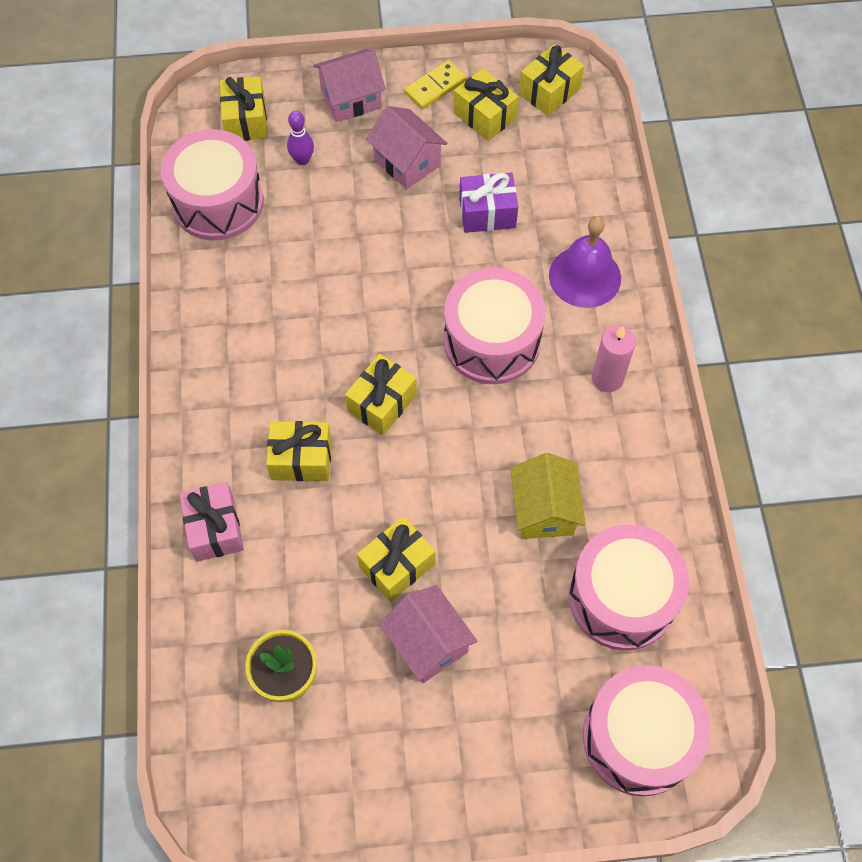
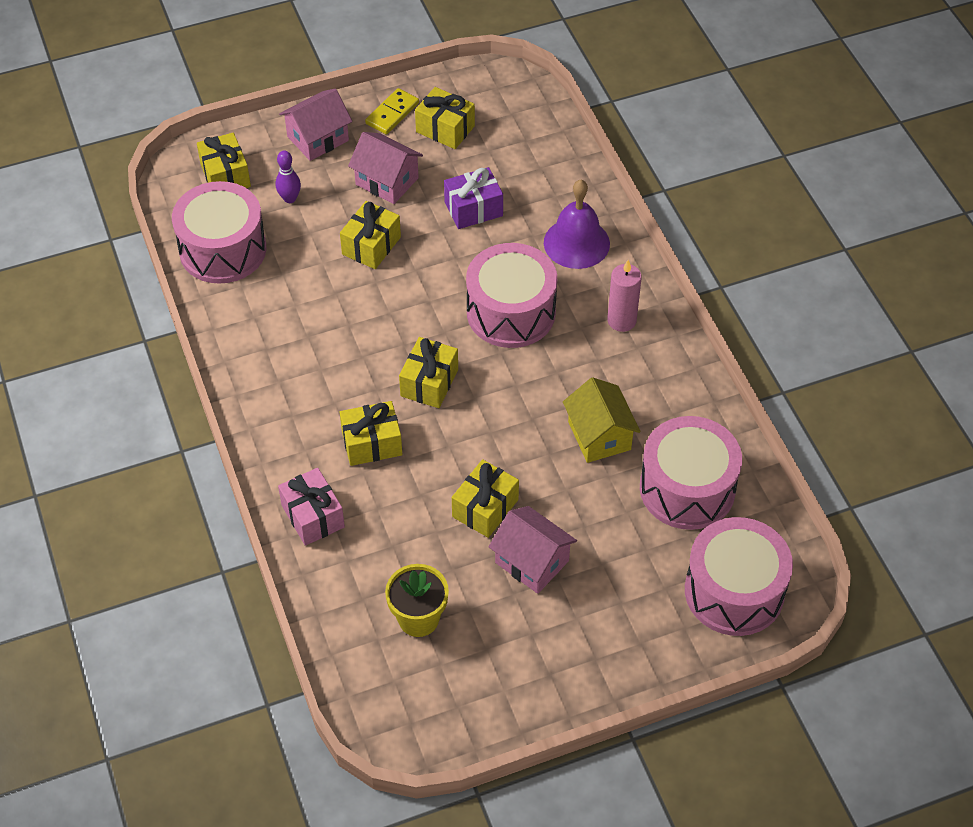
camera: 15 degrees left, 10 degrees down
yellow gift [519,44,584,116] -> yellow gift moved to [340,201,401,269]

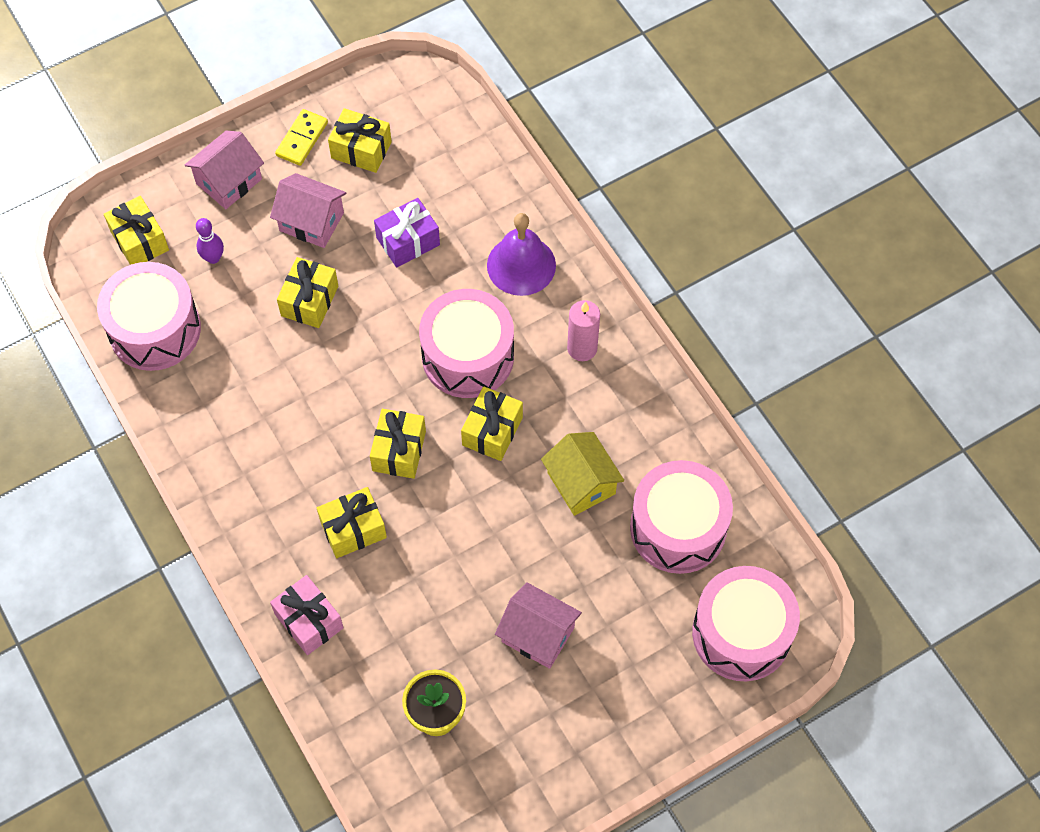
camera: 10 degrees left, 10 degrees up
yellow gift [452,459,519,538] -> yellow gift moved to [461,386,523,461]

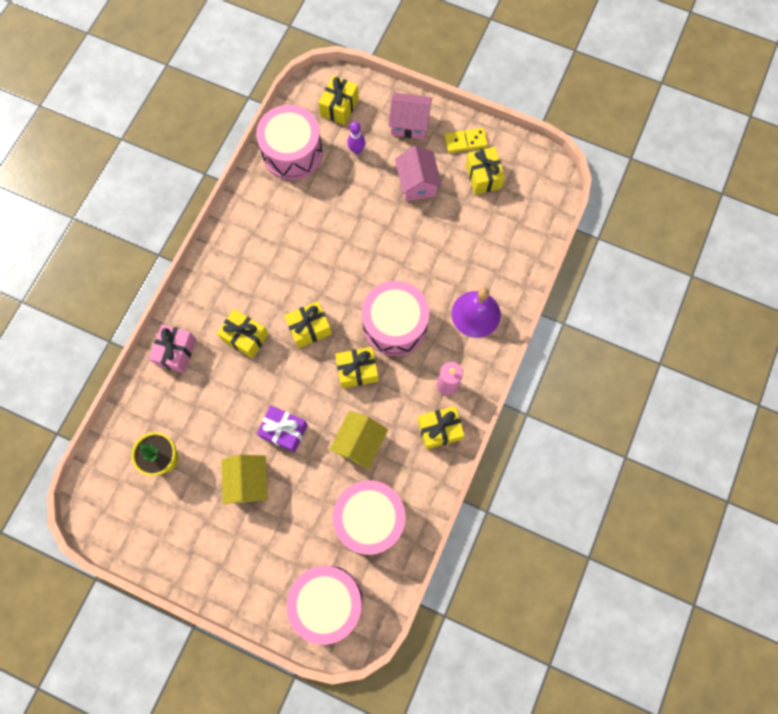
camera: 55 degrees right, 10 degrees up
yellow gift [277,257,338,328] -> yellow gift moved to [418,406,465,450]
purple gift [374,198,440,268] -> purple gift moved to [257,405,308,453]
pink house [495,582,582,669] -> yellow house [222,455,268,504]

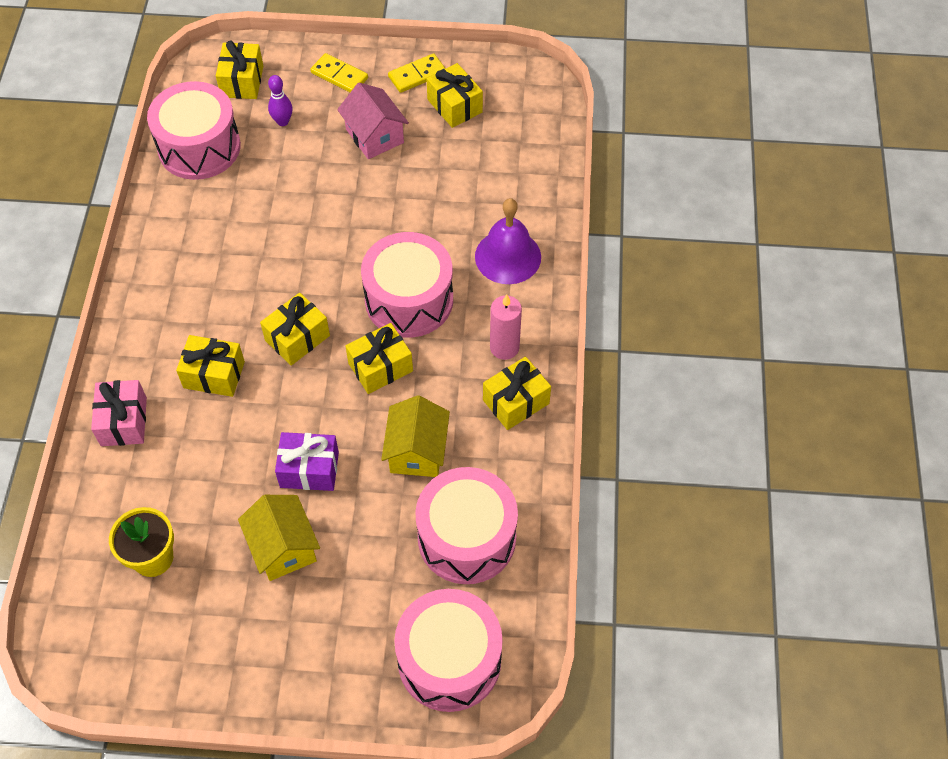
camera: 20 degrees left, 15 degrees down
pink house [388,93,432,139] -> yellow domino [310,53,368,92]

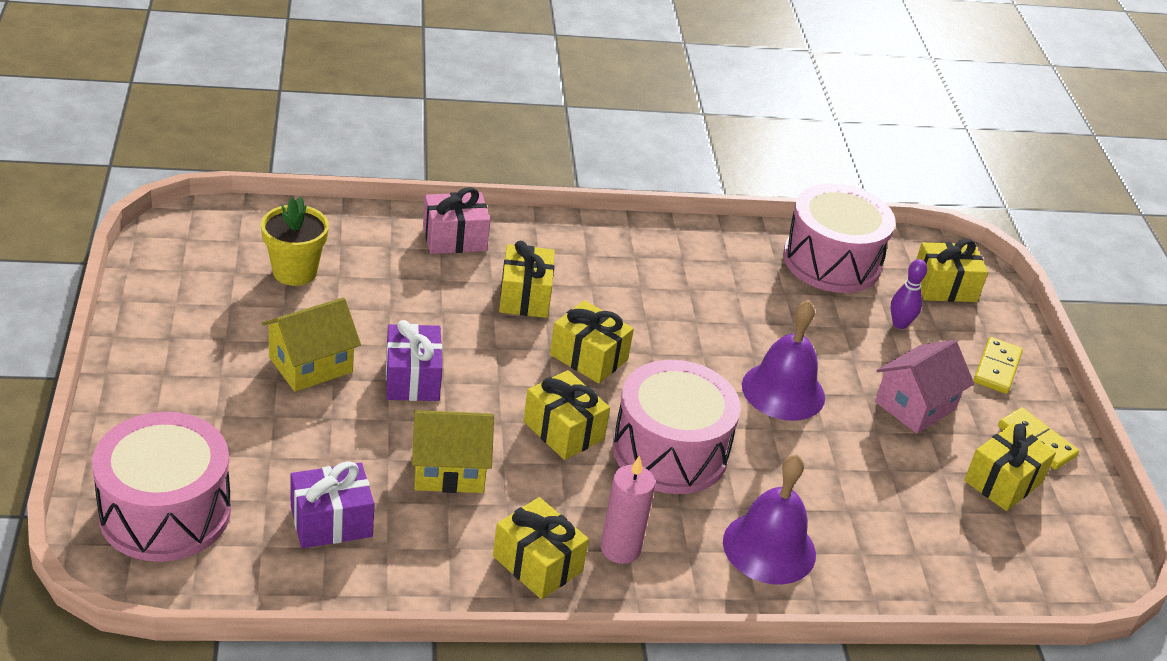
camera: 75 degrees right, 20 degrees down
pink drum [415,467,518,584] -> purple gift [291,461,375,548]
none -> purple bell [742,300,825,421]

